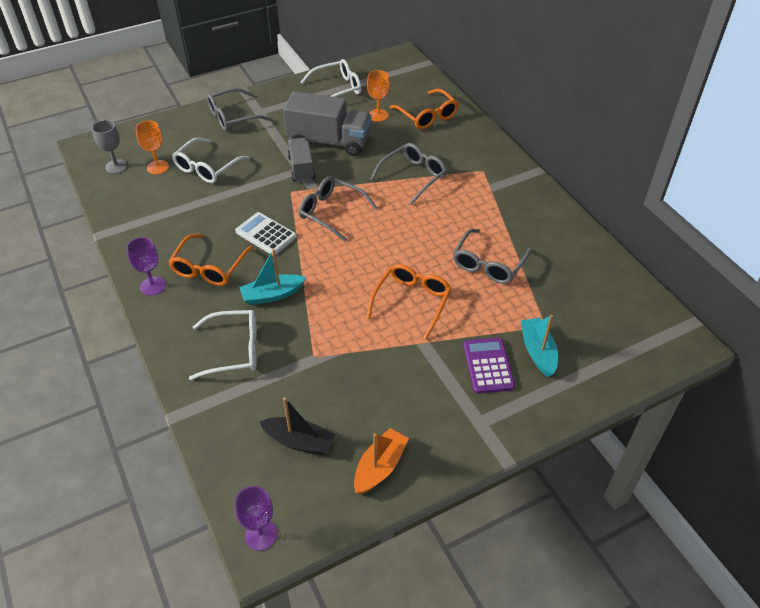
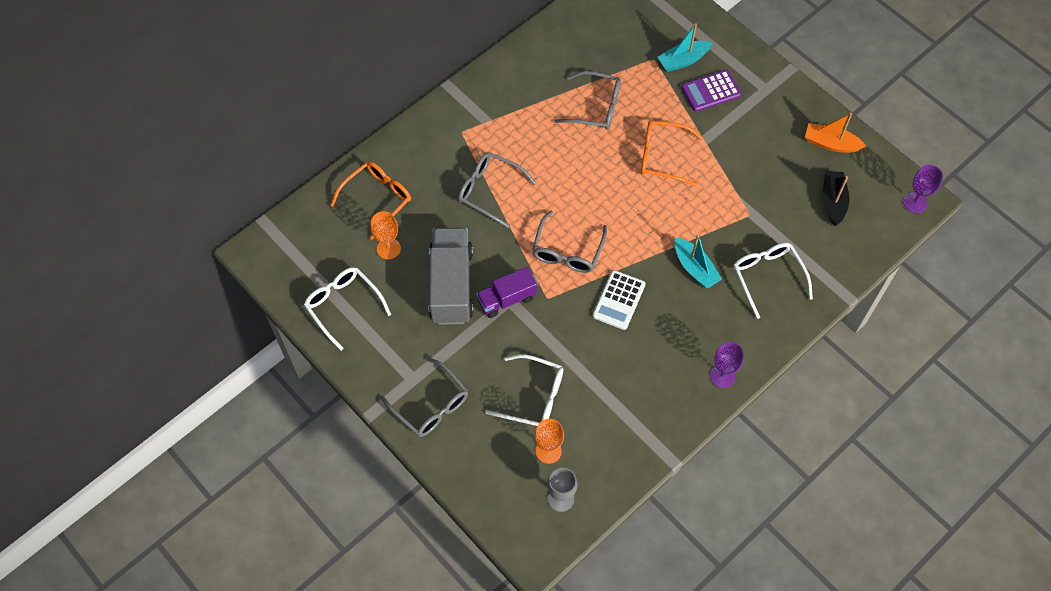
camera: 105 degrees left, 15 degrees up
orange glasses [168,234,253,286] -> none
grey truck [288,137,315,182] -> purple truck [476,267,537,318]

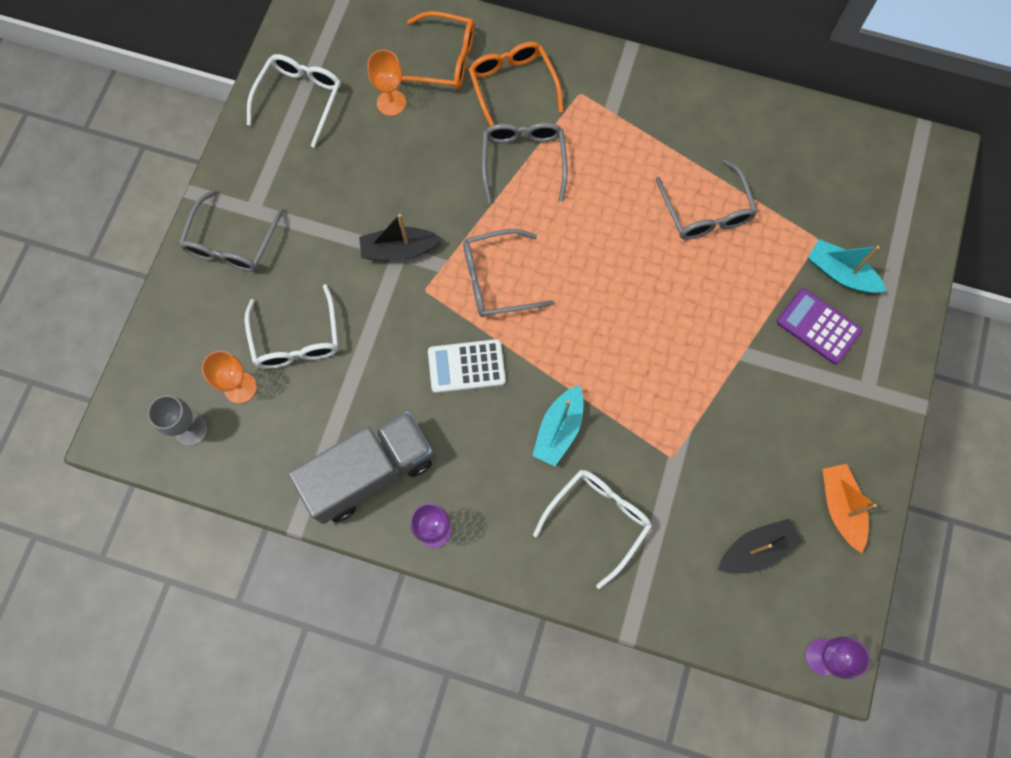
camera: 60 degrees right, 10 degrees up
grey truck [429,228,473,325] -> grey truck moved to [288,411,433,524]
purple truck [476,267,537,318] -> black boat [359,214,441,260]
orange glasses [641,121,703,186] -> orange glasses moved to [468,42,563,126]

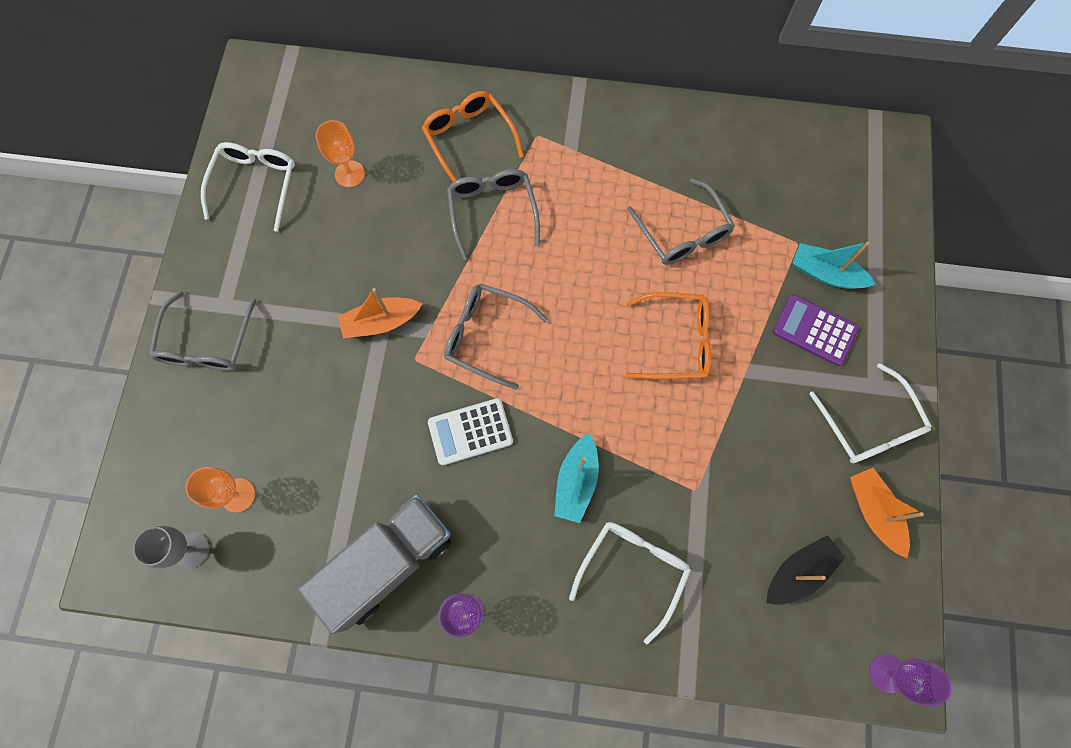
camera: 10 degrees left, 0 degrees up
white glasses [244,284,338,369] -> white glasses moved to [809,363,932,463]
black boat [359,214,441,260] -> orange boat [338,288,422,338]
orange glasses [402,11,475,89] -> orange glasses moved to [626,292,711,379]
grey glasses [463,229,554,317] -> grey glasses turned 45 degrees clockwise [444,284,548,390]

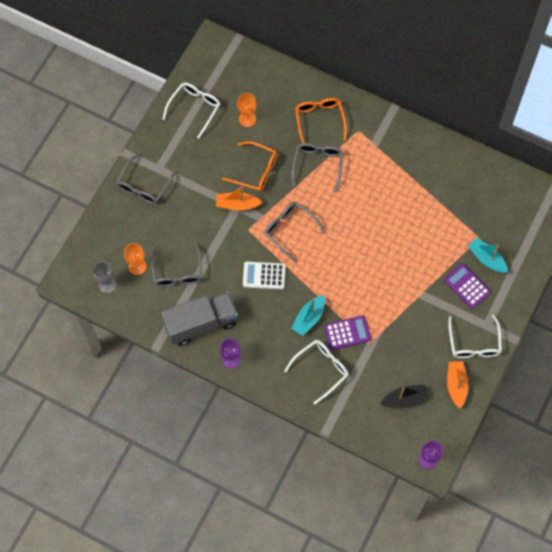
camera: 20 degrees right, 5 degrees down
orange glasses [626,292,711,379] -> orange glasses moved to [222,141,277,192]
grey glasses [627,178,735,265] -> grey glasses moved to [150,242,202,287]
none -> purple calculator [324,316,371,350]

